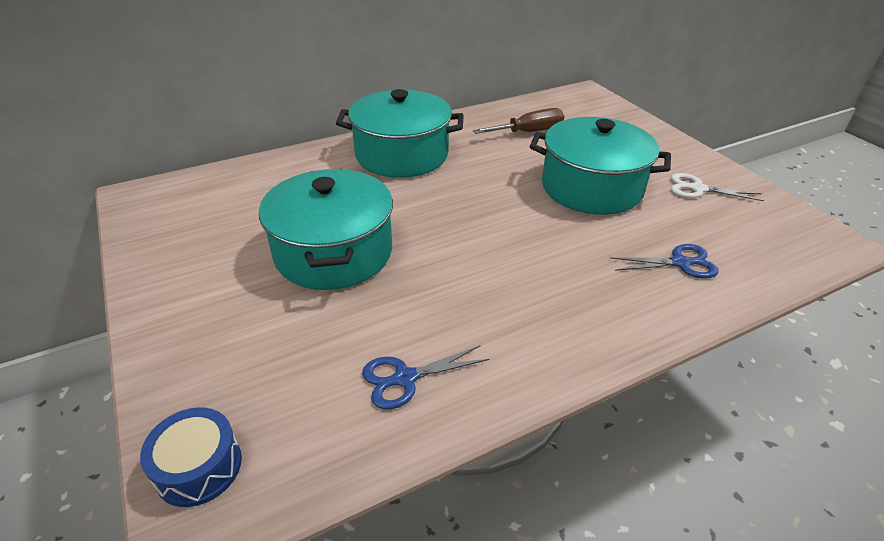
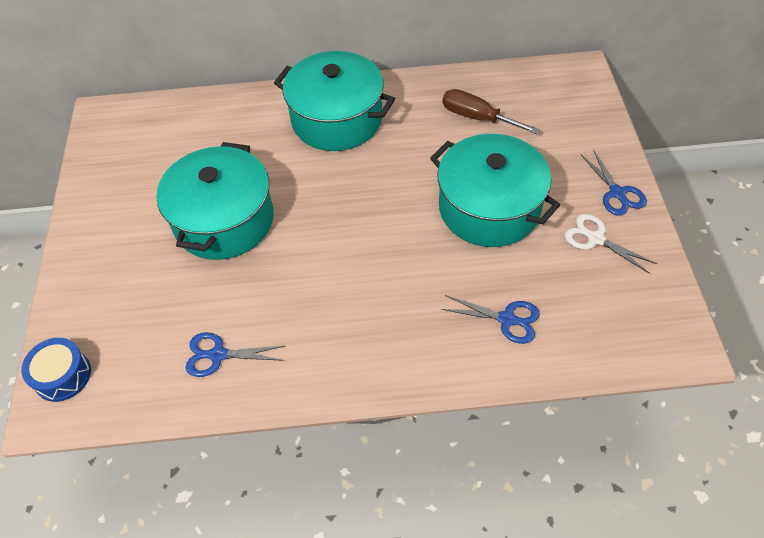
camera: 25 degrees right, 15 degrees up
brown screwdriver [473,108,564,134] -> brown screwdriver turned 150 degrees counterclockwise [442,89,540,134]
none -> blue scissors [581,149,647,215]

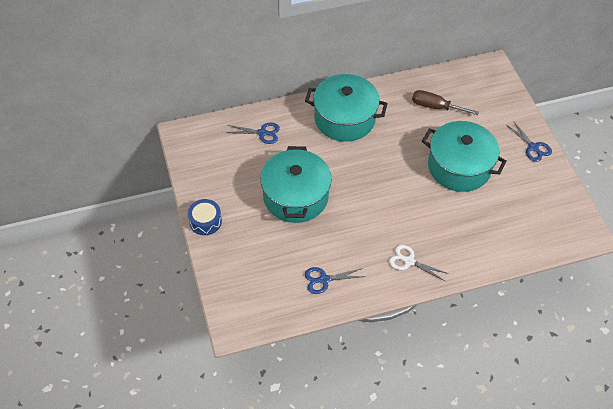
camera: 15 degrees left, 0 degrees up
blue drum [21,338,91,402] -> blue drum moved to [188,199,222,235]
blue scissors [441,295,540,344] -> blue scissors moved to [226,123,280,144]
white scissors [565,214,657,274] -> white scissors moved to [389,245,449,281]

